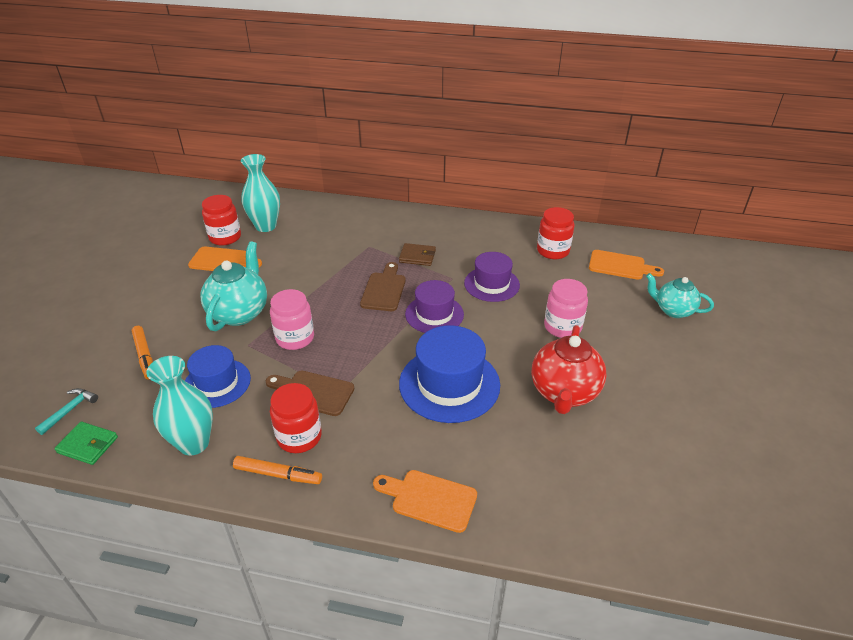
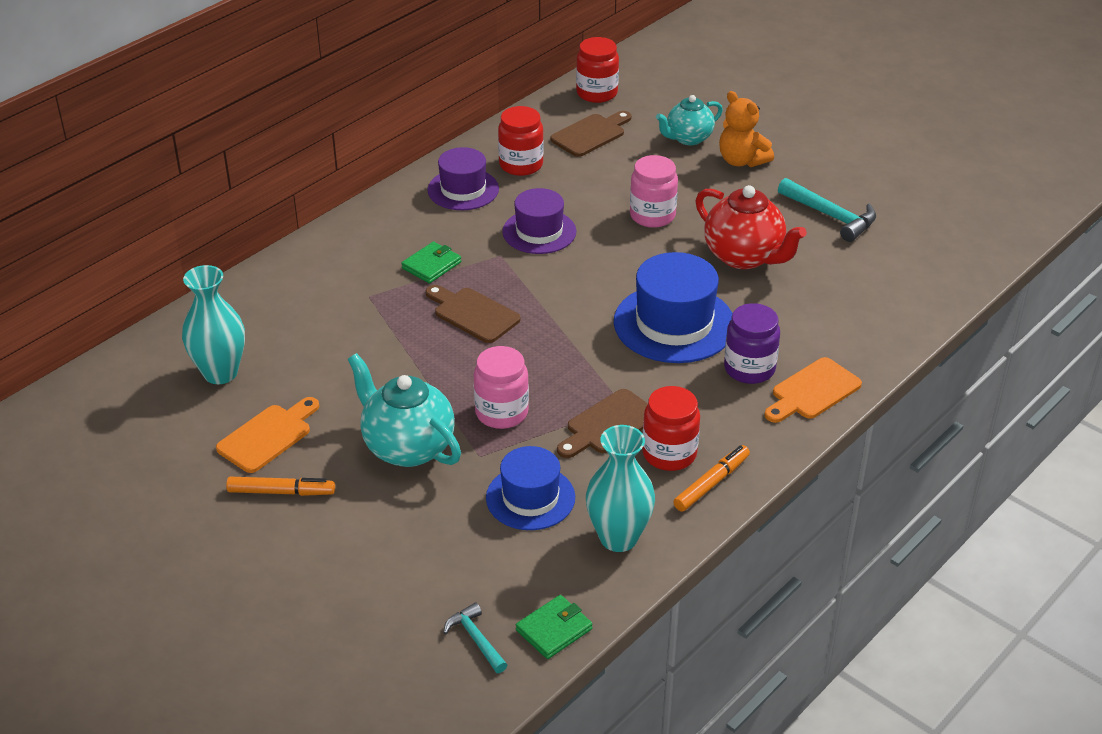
camera: 60 degrees left, 0 degrees up
orange marker [132,326,153,380] -> orange marker moved to [226,477,335,496]
red jar [202,195,241,246] -> red jar moved to [576,37,619,103]
brown wallet [399,243,436,266] -> green wallet [401,241,461,283]
purple hat [405,280,464,333] -> purple hat moved to [427,147,499,210]
orange cutting board [589,250,664,280] -> brown cutting board [550,111,632,157]
none -> orange teddy bear [719,91,774,167]
none -> purple jar [724,303,780,384]
none -> turquoise hammer [778,178,876,242]

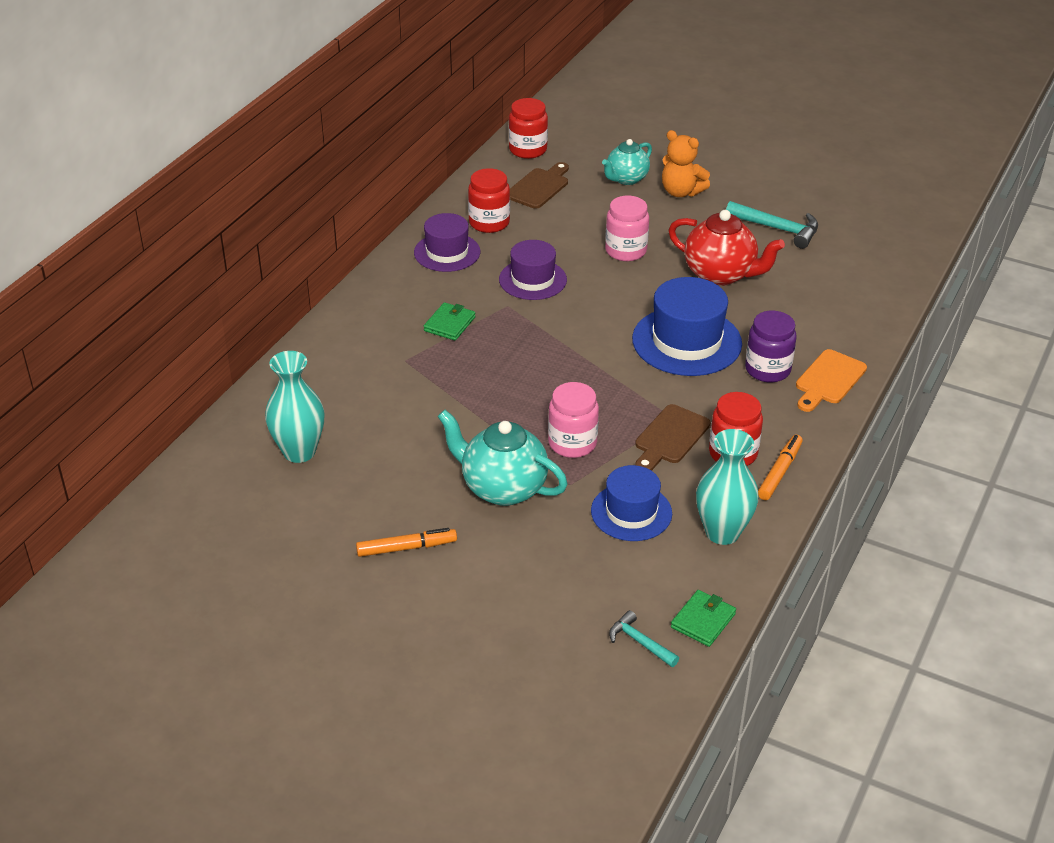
camera: 15 degrees left, 0 degrees up
orange cutting board [216,397,319,473] -> none
brown cutting board [426,285,521,343] -> none

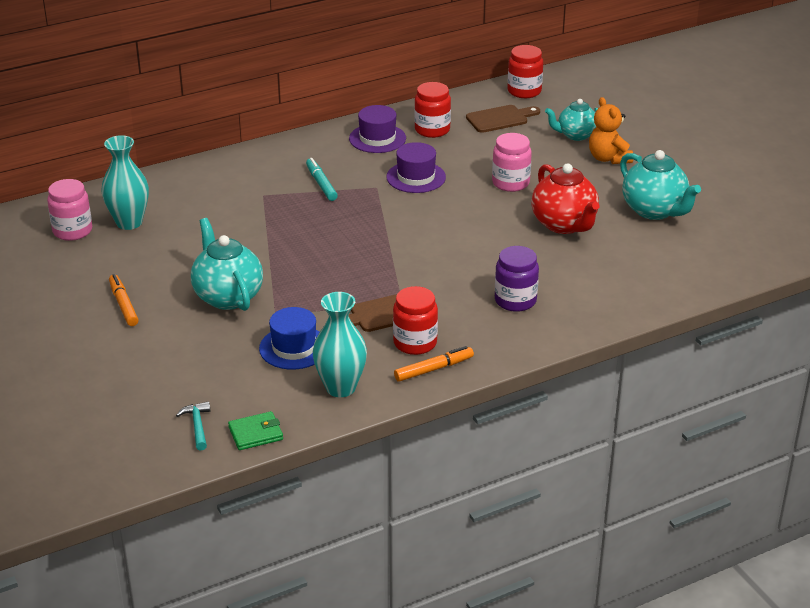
camera: 35 degrees right, 5 degrees down
orange marker [356,528,457,557] -> orange marker turned 135 degrees counterclockwise [109,274,139,326]
green wallet [424,302,476,341] -> turquoise marker [306,158,338,201]
pink jar [548,382,599,458] -> pink jar moved to [47,179,92,241]
blue hat [632,277,742,376] -> none
turquoise hammer [726,201,818,249] -> turquoise teapot [620,150,701,220]
orange cutting board [796,349,867,412] -> none

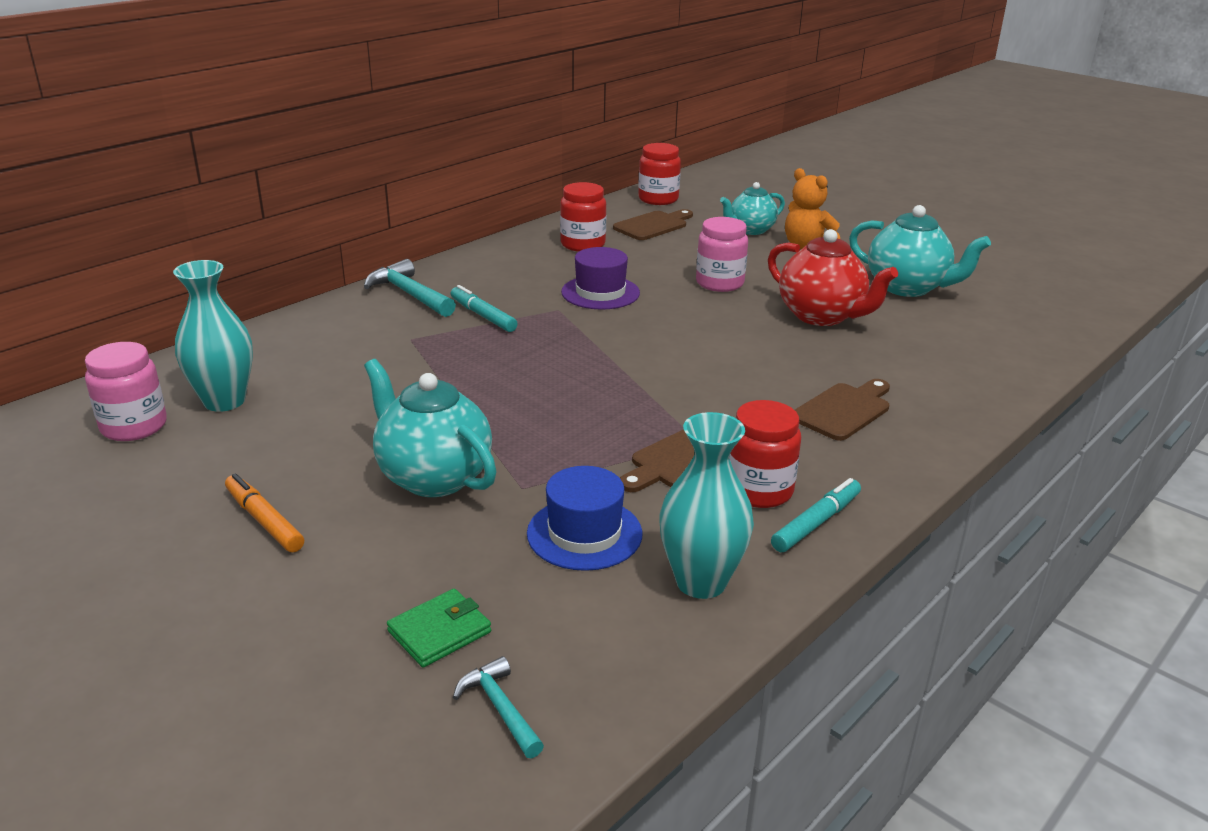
camera: 20 degrees left, 5 degrees down
green wallet [228,411,283,450] -> green wallet moved to [387,589,491,667]
purple hat [349,105,406,153] -> none
orange marker [394,346,474,382] -> turquoise marker [771,478,861,552]
purple jar [495,246,539,312] -> brown cutting board [795,379,890,441]
none -> turquoise hammer [364,259,456,317]

